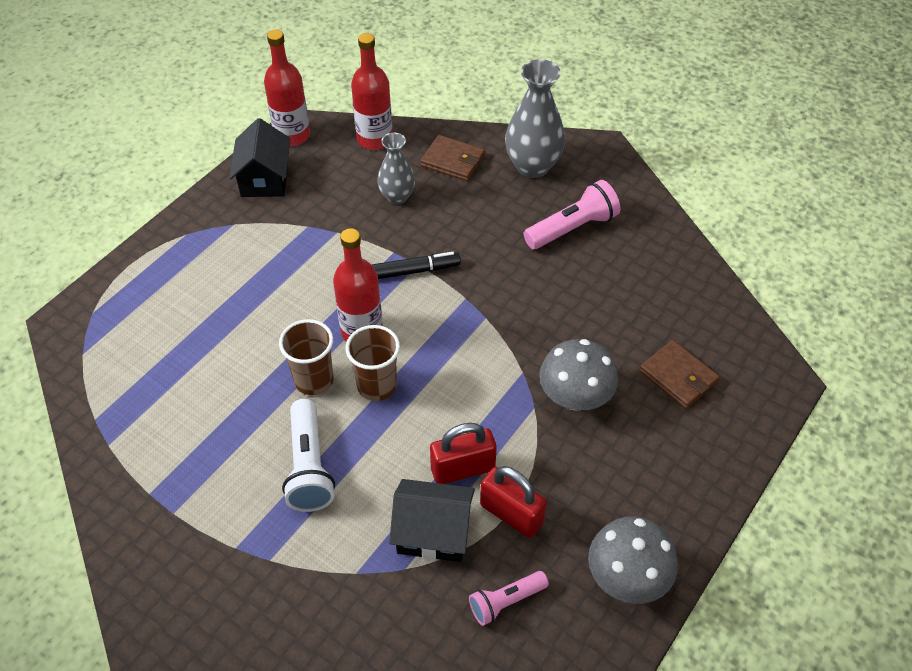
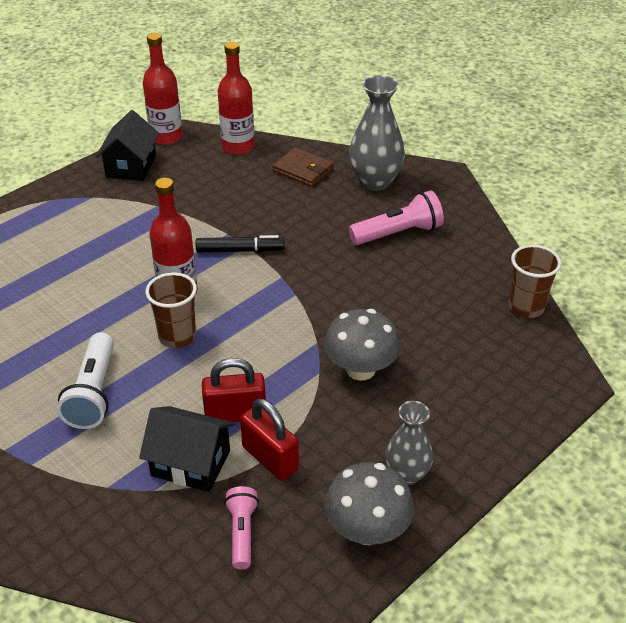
camera: 10 degrees right, 10 degrees down
brown cup [279,319,333,395] -> brown cup moved to [509,245,561,318]
grey vase [377,133,415,205] -> grey vase moved to [385,401,433,485]
pink flashlight [469,571,549,626] -> pink flashlight turned 105 degrees clockwise [224,486,259,569]
brown wallet [639,340,720,409] -> none

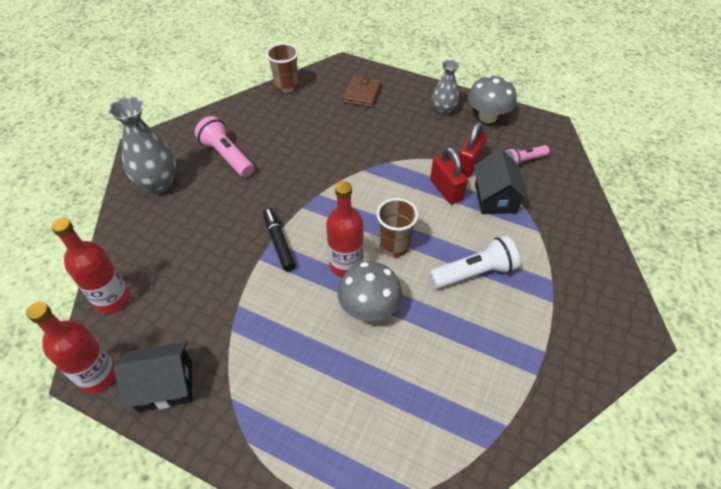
camera: 110 degrees left, 10 degrees up
brown wallet [273,147,334,187] -> brown wallet moved to [343,75,381,107]
grey mushroom [324,309,400,380] -> grey mushroom moved to [338,262,402,321]

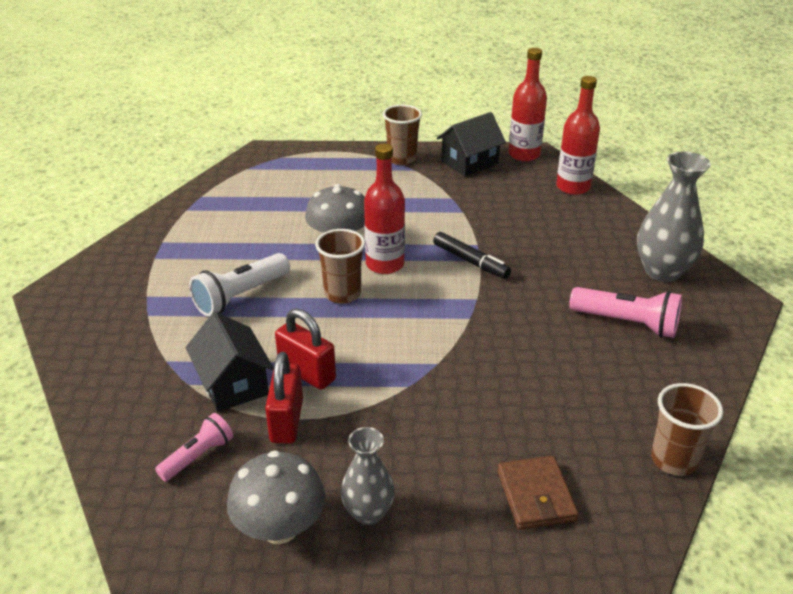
camera: 155 degrees right, 15 degrees down
none -> brown cup [383,105,422,165]

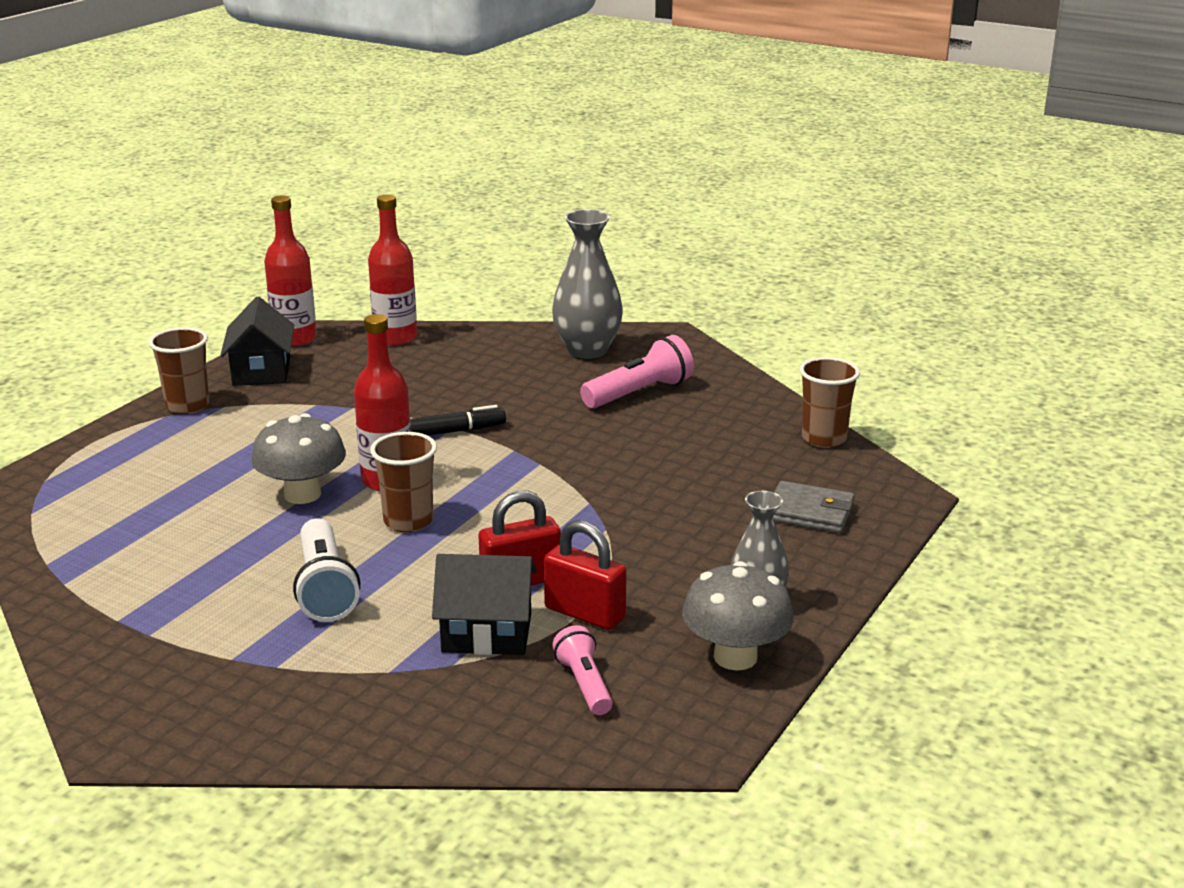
camera: 60 degrees left, 10 degrees down
brown wallet [497,456,578,530] -> grey wallet [773,481,855,533]

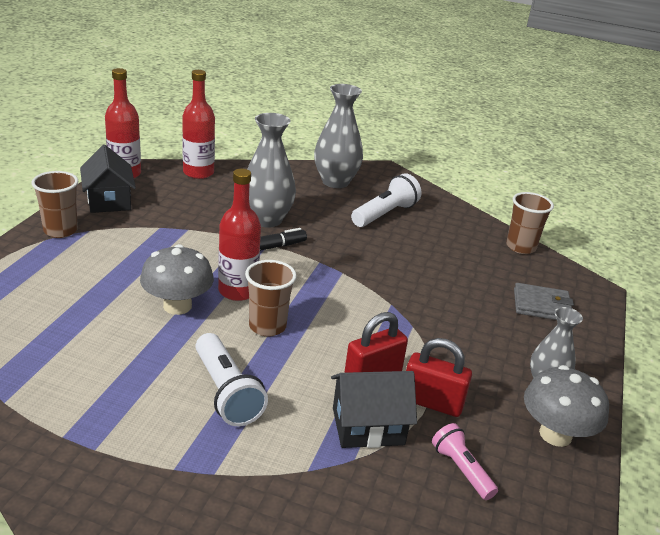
camera: 15 degrees left, 5 degrees up
pink flashlight [580,335,694,408] -> white flashlight [351,173,422,227]
none -> grey vase [247,113,296,228]

